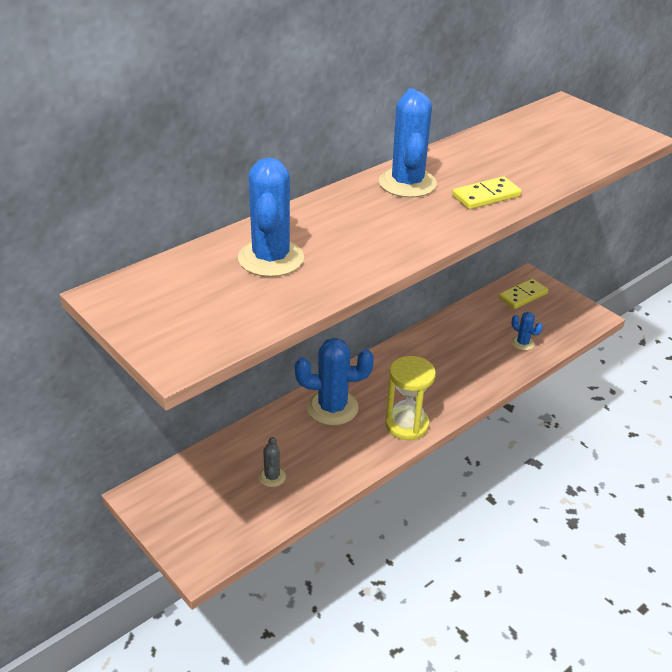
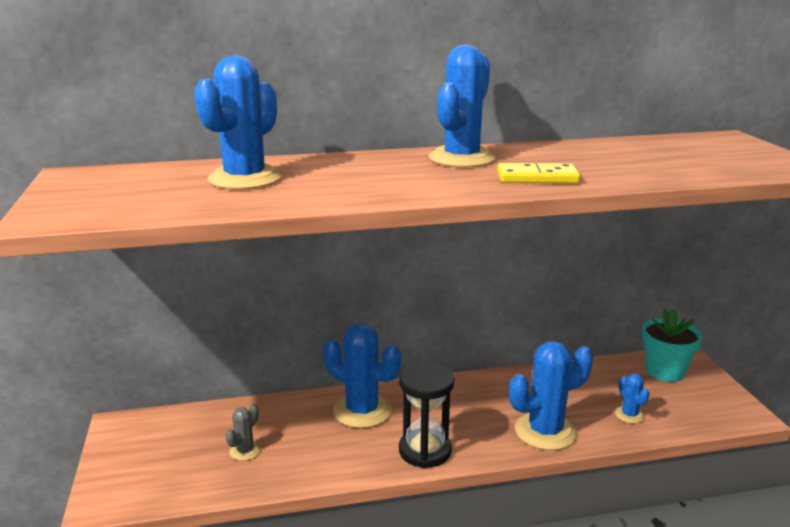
camera: 30 degrees right, 15 degrees down
yellow hourglass [385,356,436,440] -> black hourglass [399,362,454,468]
yellow domino [499,279,548,309] -> turquoise flower pot [642,308,702,382]
none -> blue cactus [509,341,593,450]

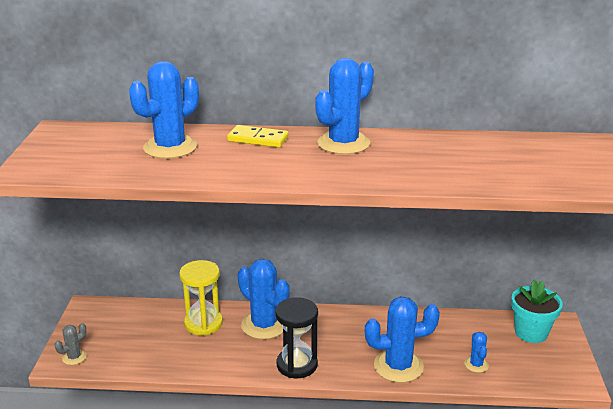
camera: 15 degrees right, 5 degrees up
grey cactus [225,404,261,461] -> grey cactus moved to [55,323,87,365]
yellow domino [497,163,581,183] -> yellow domino moved to [227,125,289,148]
none -> yellow hourglass [179,260,223,336]

